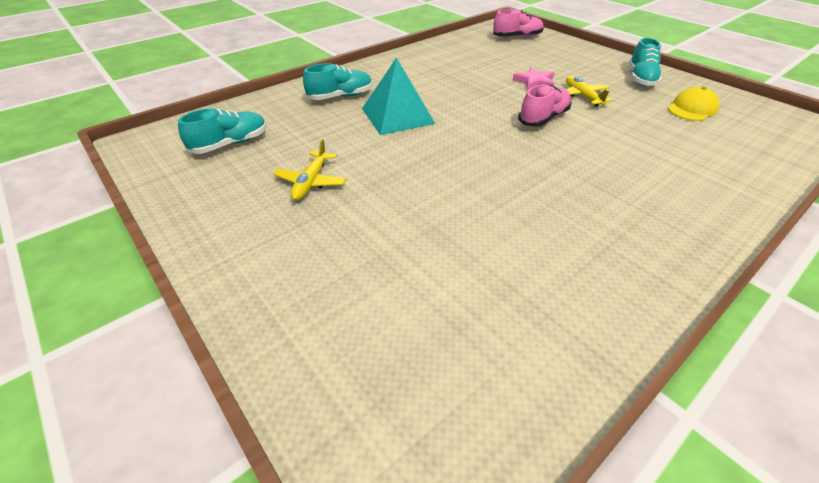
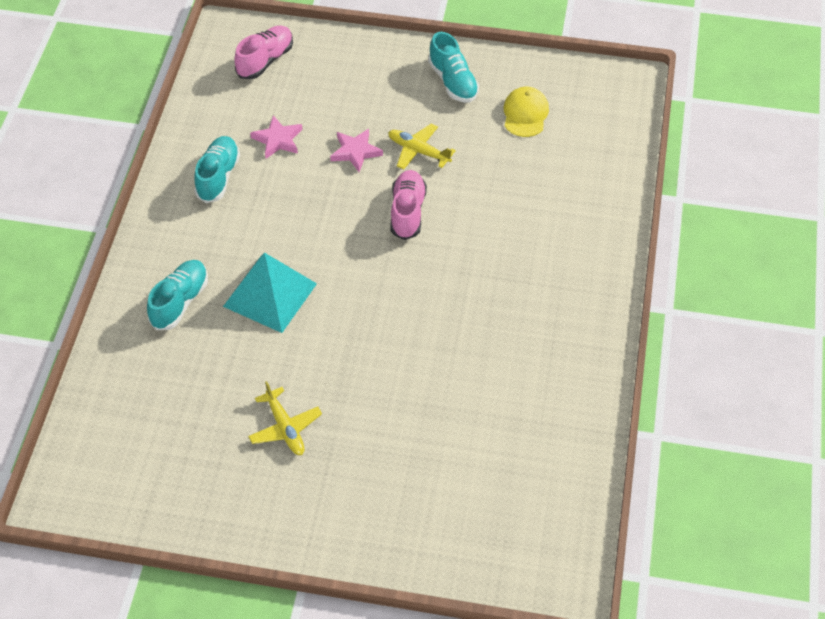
camera: 40 degrees left, 10 degrees up
turquoise shoe [178,108,267,154] -> turquoise shoe moved to [194,136,240,203]
none -> pink star [250,115,302,158]

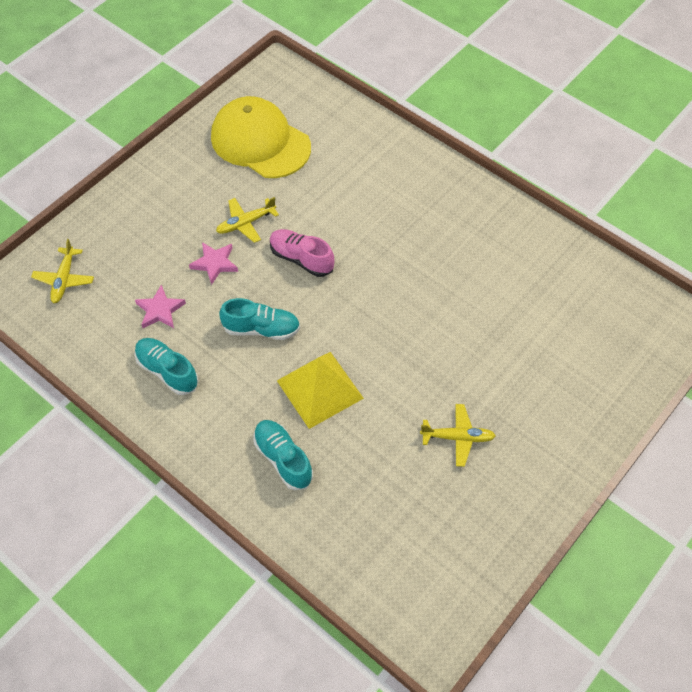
camera: 60 degrees left, 5 degrees up
turquoise pyramid [223,253,317,333] -> yellow pyramid [277,352,364,429]
pink shoe [234,26,293,79] -> yellow plane [31,239,94,303]
turquoise shoe [428,32,479,103] -> turquoise shoe moved to [219,298,300,340]
yellow cap [504,87,549,137] -> yellow cap [211,96,311,178], size x2.00

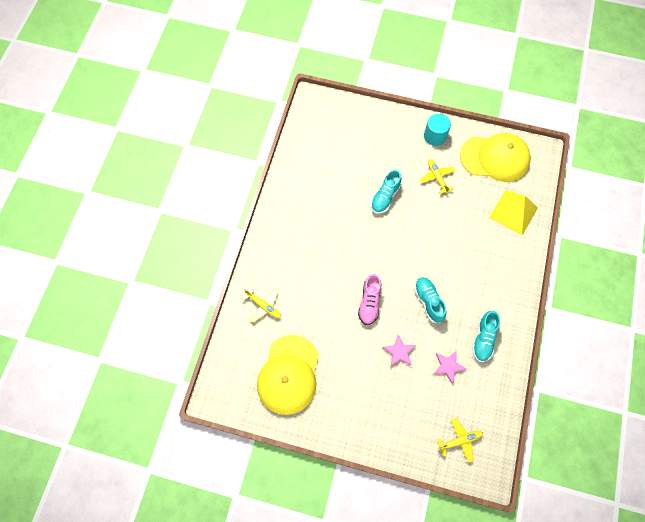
camera: 115 degrees left, 10 degrees up
yellow plane [216,197,279,243] -> yellow plane moved to [242,287,281,323]
turquoise shoe [254,420,313,490] -> turquoise shoe moved to [371,170,402,214]
yellow pyramid [277,352,364,429] -> yellow pyramid moved to [489,190,538,236]
none -> turquoise cylinder [424,114,451,146]
none -> yellow cap [460,133,531,182]

